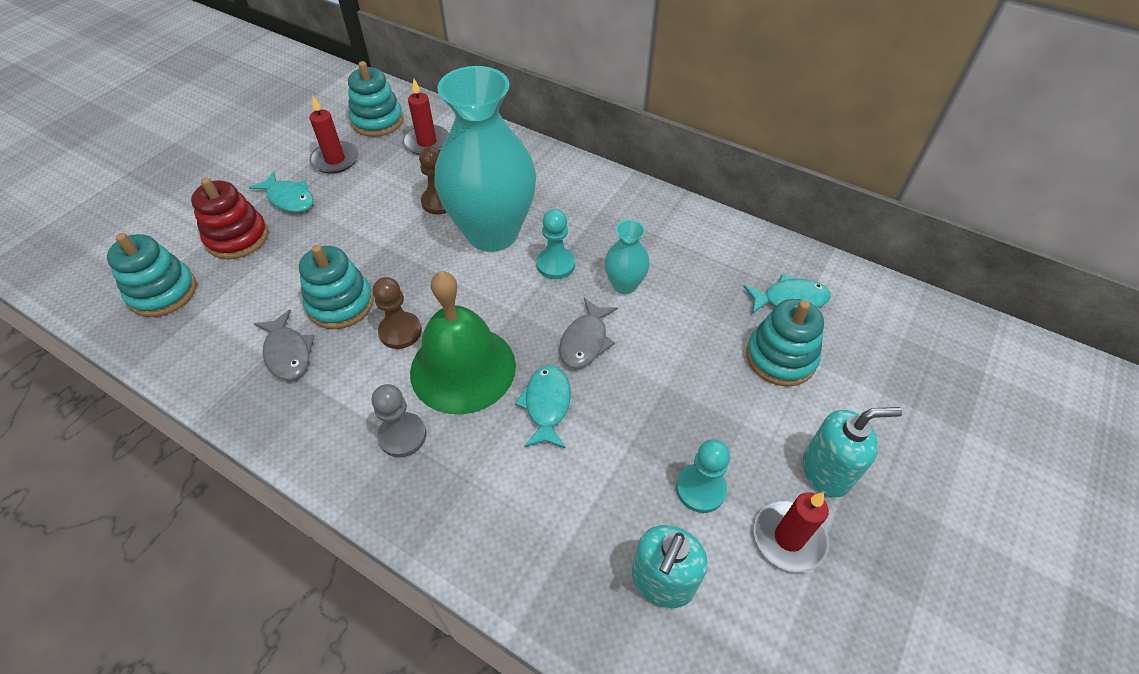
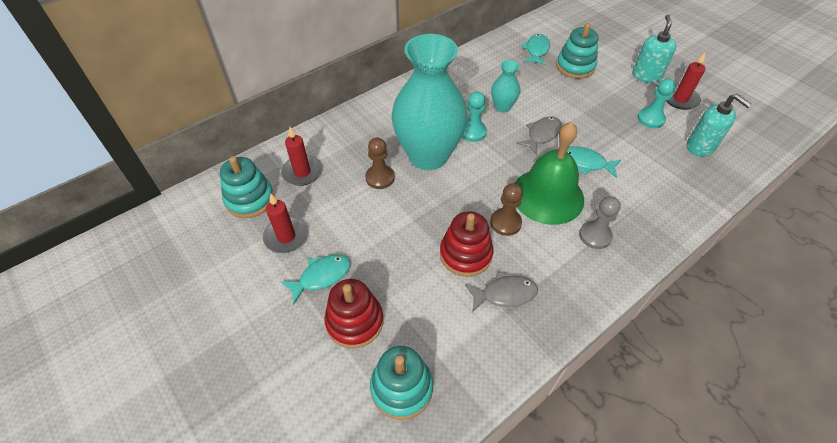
camera: 70 degrees left, 0 degrees up
turquoise stacking toy [299,245,373,329] -> red stacking toy [440,211,493,277]
grey fish [559,298,618,368] -> grey fish turned 90 degrees counterclockwise [516,117,562,155]

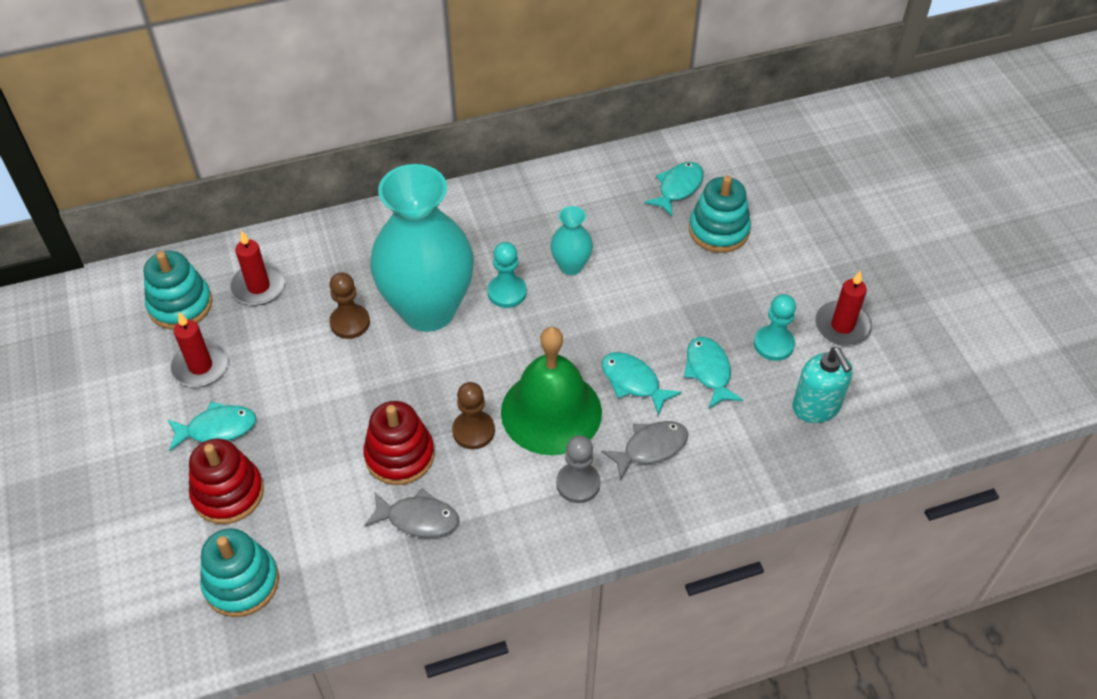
camera: 20 degrees right, 0 degrees up
grey fish [516,117,562,155] -> grey fish moved to [601,421,688,480]
turquoise soap dispenser [632,15,676,83] -> none
none -> turquoise fish [684,337,743,408]

